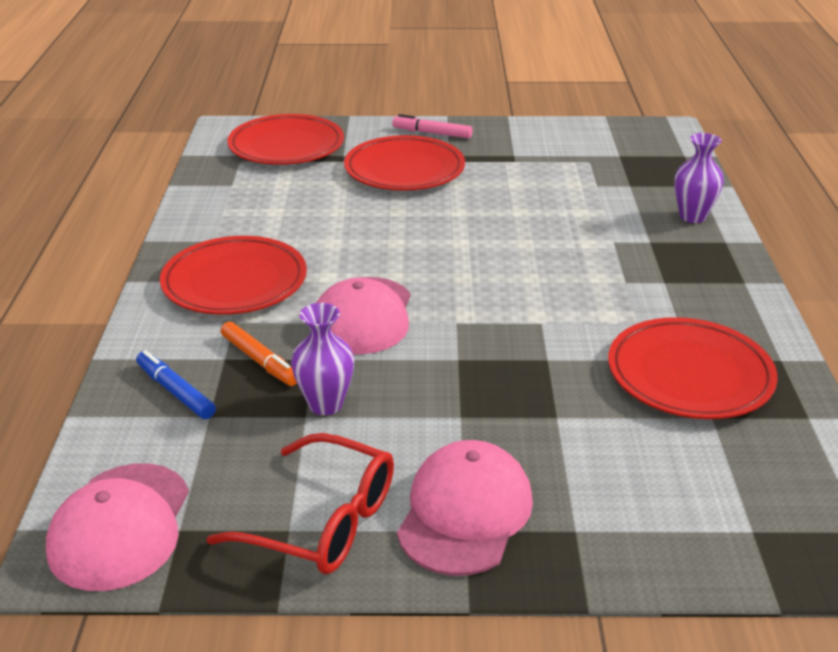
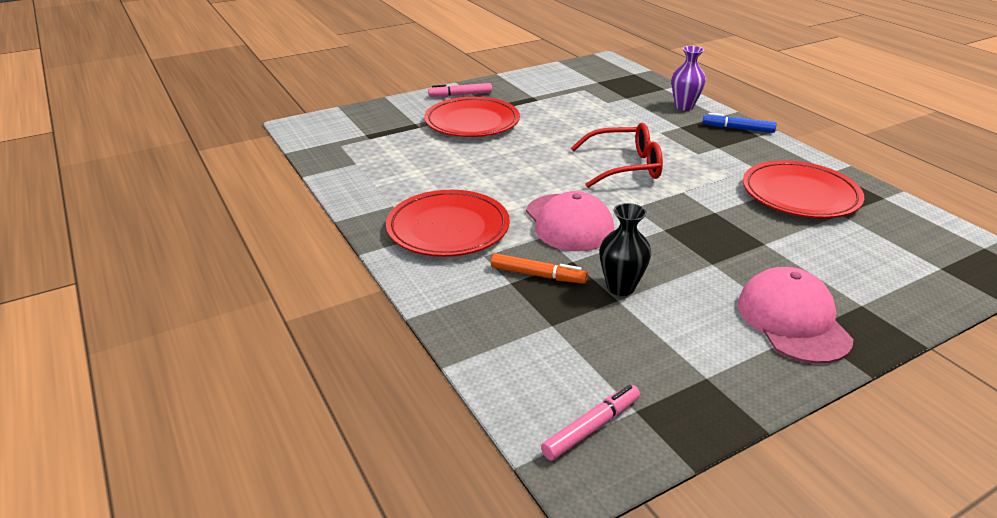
camera: 30 degrees left, 0 degrees up
pink cap [46,463,189,591] -> pink marker [541,385,640,461]
blue marker [136,350,216,419] -> blue marker moved to [702,113,777,133]
red glasses [206,433,394,574] -> red glasses moved to [571,123,663,188]
red plate [227,114,344,165] -> none
purple vase [291,303,354,415] -> black vase [599,203,651,296]

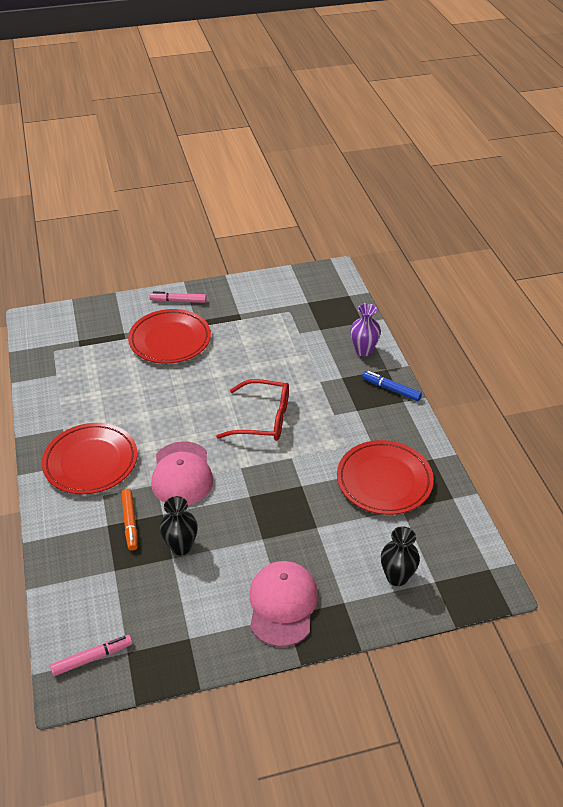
camera: 15 degrees right, 10 degrees up
orange marker [491,253,588,284] -> orange marker turned 45 degrees clockwise [121,489,138,551]
none -> black vase [381,526,420,586]

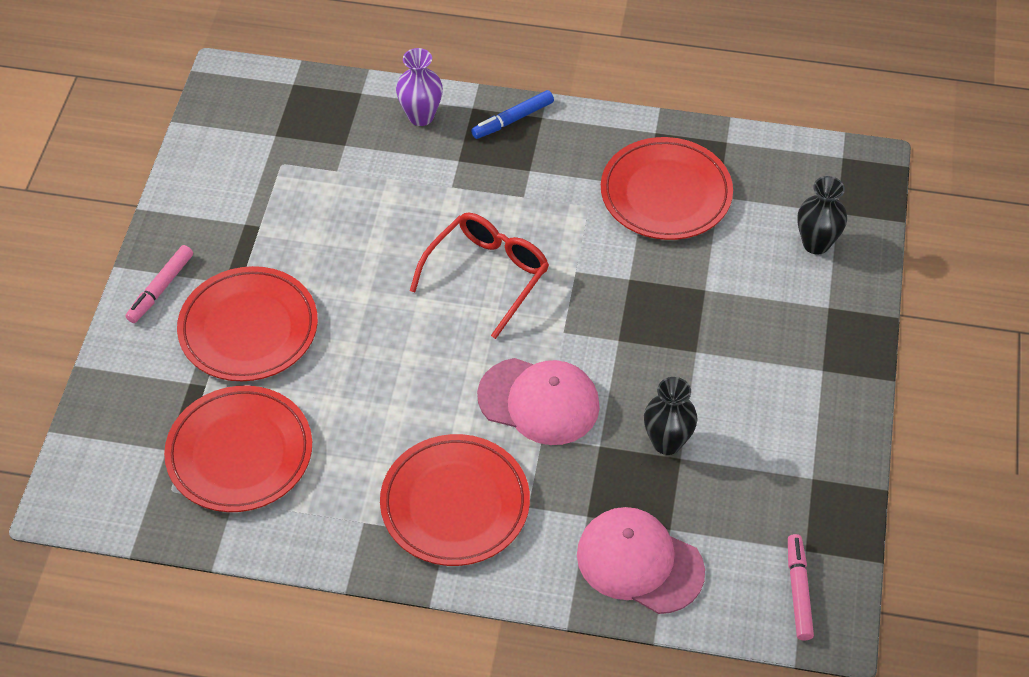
camera: 65 degrees left, 10 degrees up
orange marker [121,489,138,551] -> none
pink cap [249,561,318,647] -> pink cap moved to [577,507,705,614]
none -> red plate [164,385,312,512]

